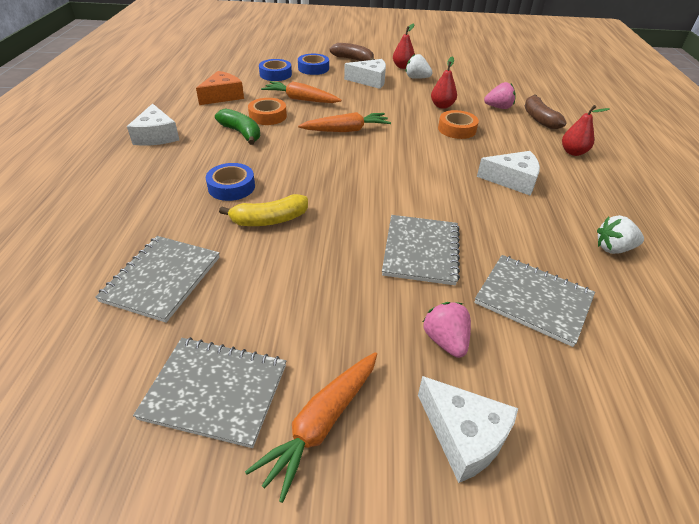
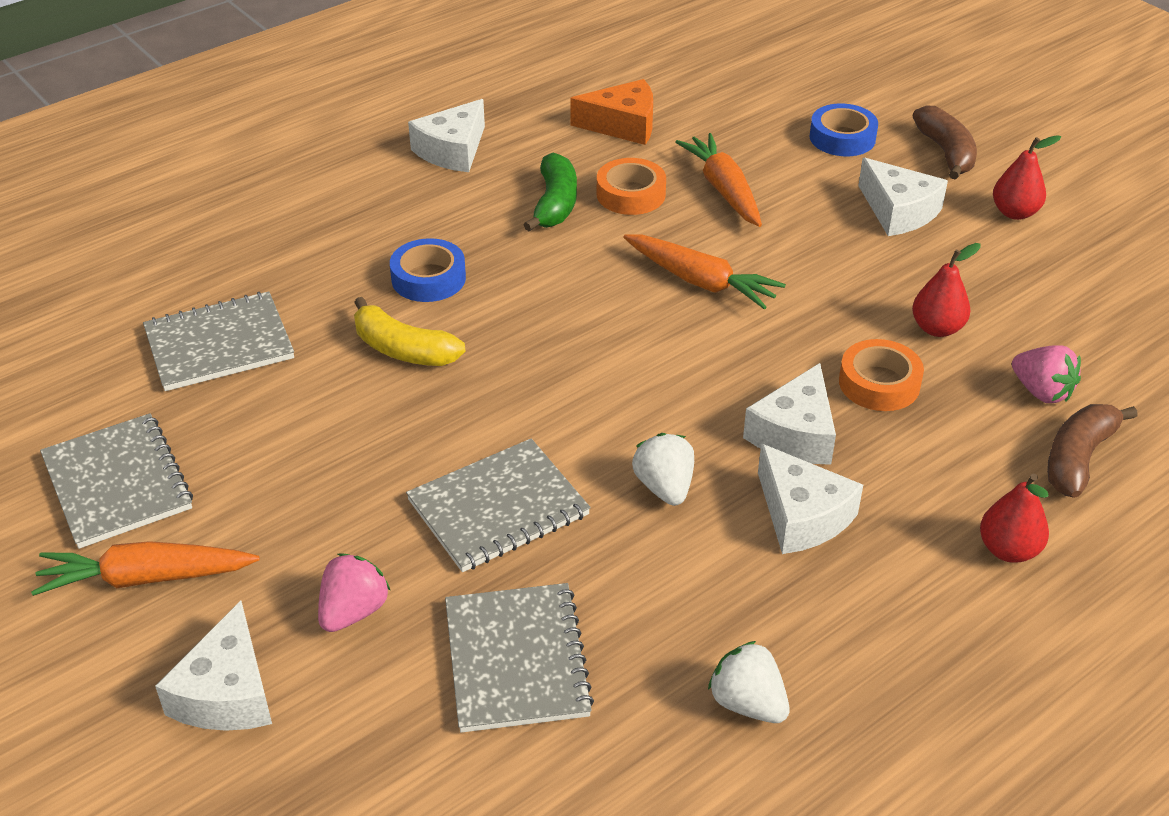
camera: 50 degrees right, 0 degrees up
blue tape [259,59,292,81] -> none
white strawberry [406,54,433,79] -> white strawberry moved to [632,433,694,506]
none -> white cheese [743,363,836,465]

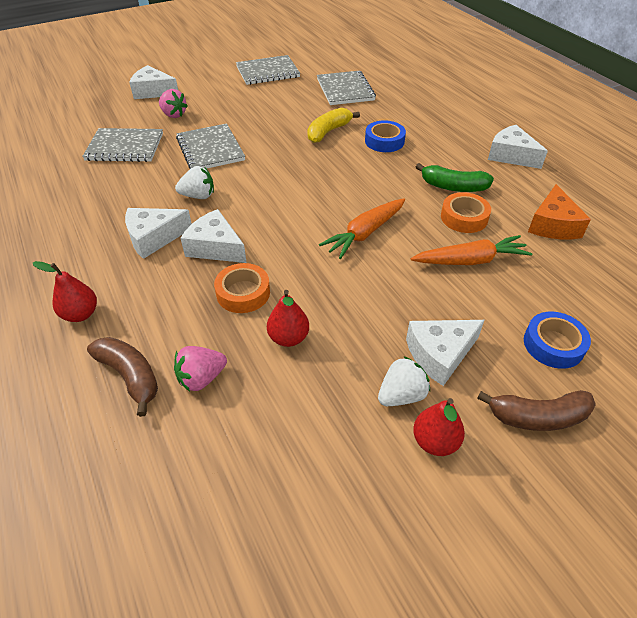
camera: 100 degrees right, 5 degrees up
orange carrot [31,541,260,596] -> none
white strawberry [708,641,790,723] -> white strawberry moved to [378,356,430,406]

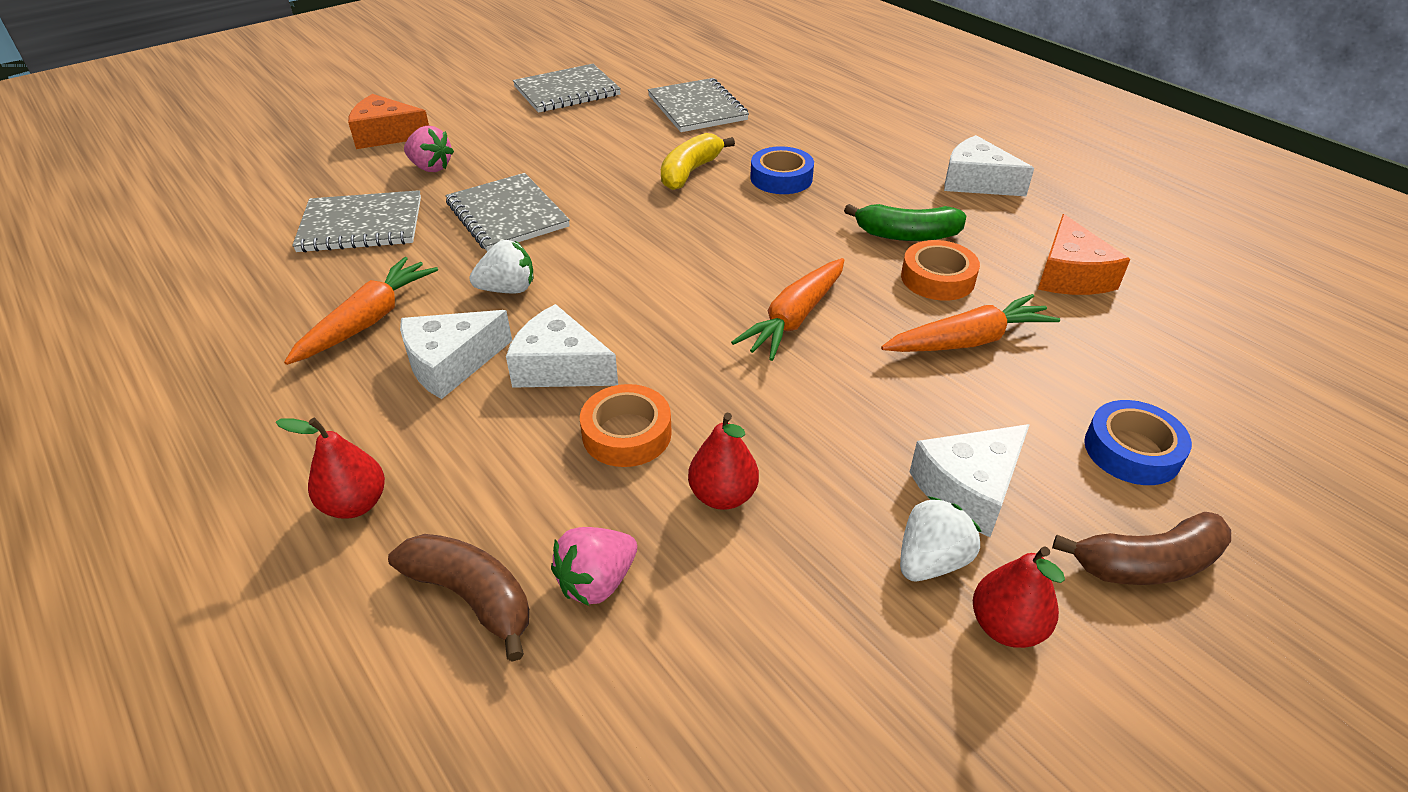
camera: 10 degrees left, 5 degrees down
white cheese [129,65,178,99] -> orange cheese [348,94,429,149]
none -> orange carrot [284,257,438,365]

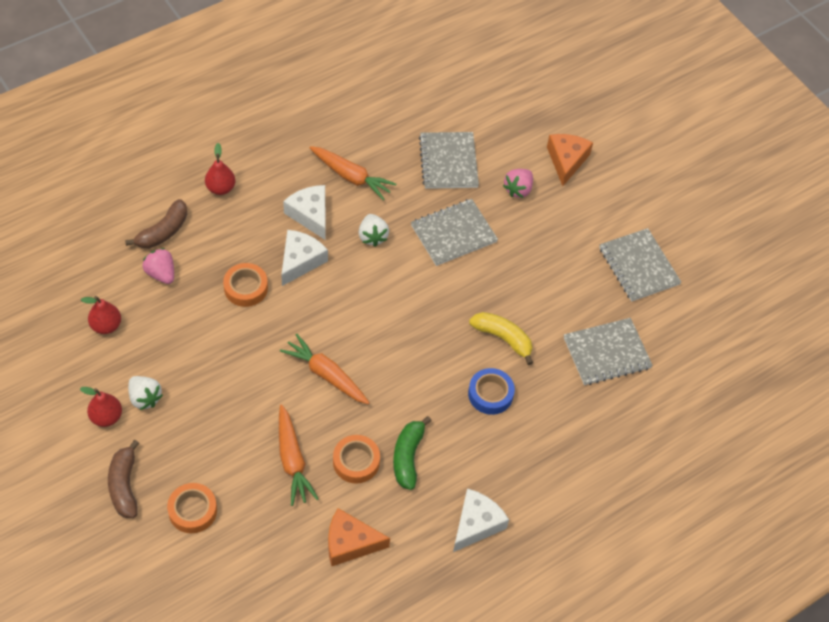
camera: 90 degrees right, 15 degrees up
red pear [688,413,759,510] -> red pear moved to [81,296,121,334]
white cheese [910,424,1030,537] -> none
blue tape [1084,400,1192,485] -> orange tape [167,483,217,533]

